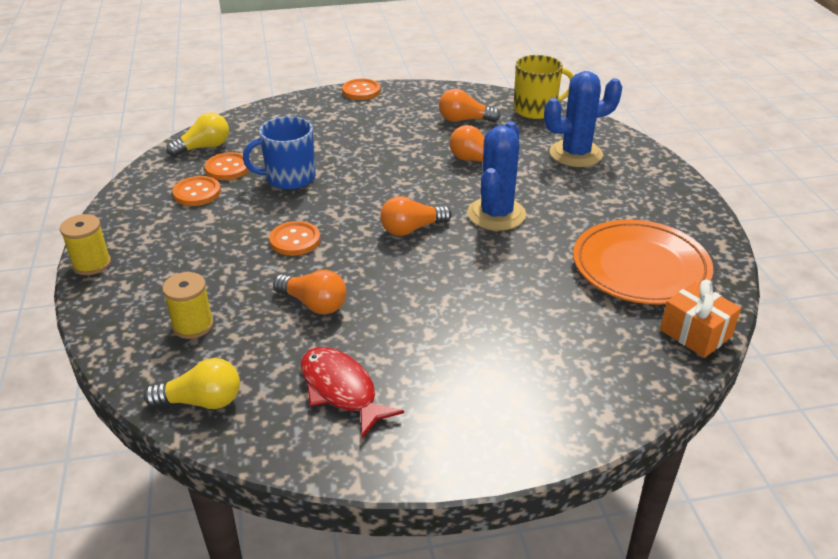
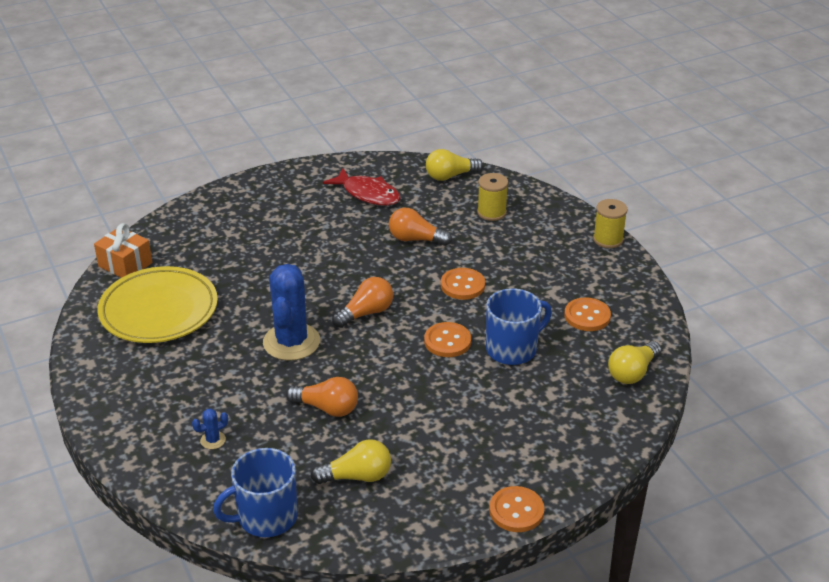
camera: 165 degrees right, 0 degrees up
orange button [205,152,249,180] -> orange button moved to [424,322,471,357]
orange light bulb [439,89,501,122] -> yellow light bulb [311,439,391,484]
yellow mug [514,55,574,119] -> blue mug [213,448,298,537]
blue cactus [544,71,622,167] -> blue cactus [192,408,228,449], size x0.40
orange plate [573,219,713,305] -> yellow plate [97,266,218,343]

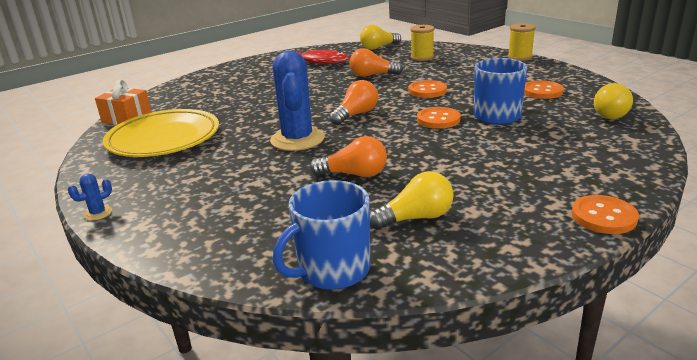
camera: 10 degrees left, 10 degrees down
blue cactus [192,408,228,449] -> blue cactus moved to [68,173,112,221]

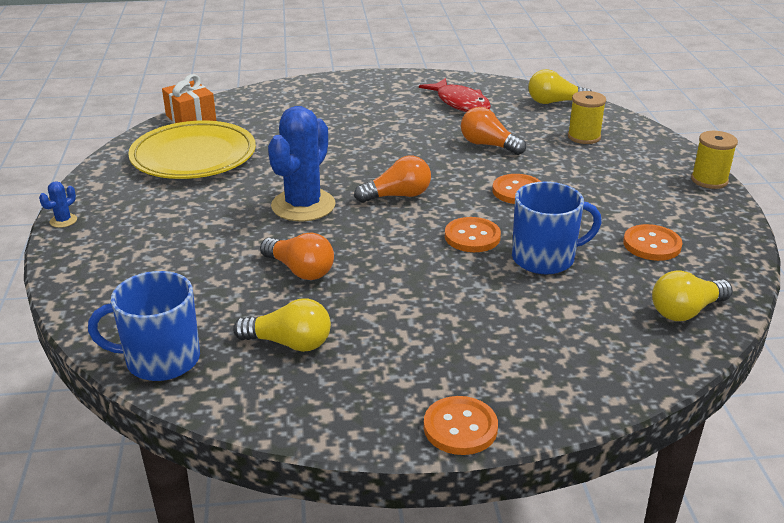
camera: 30 degrees right, 5 degrees up
blue cactus [68,173,112,221] -> blue cactus turned 45 degrees counterclockwise [39,181,77,228]

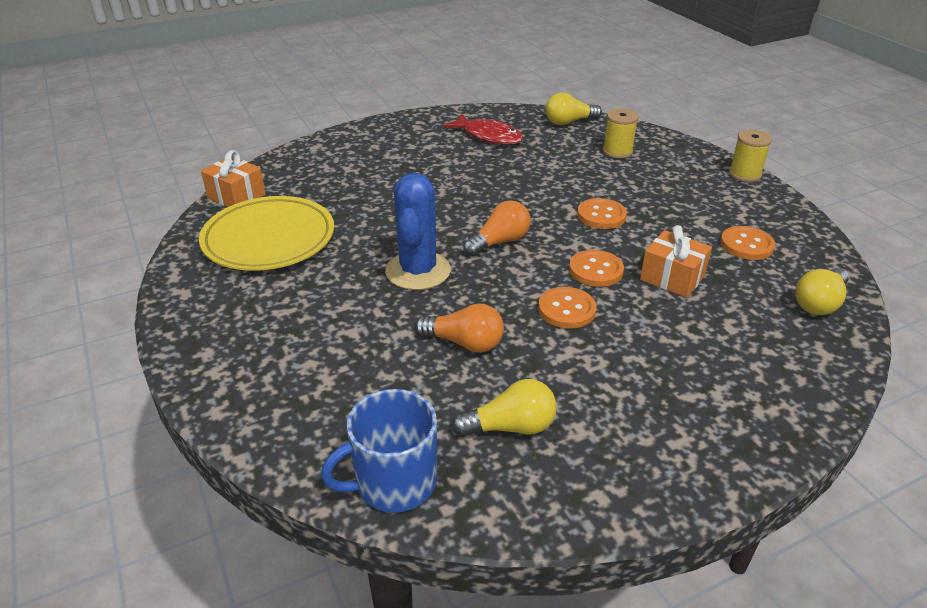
camera: 20 degrees left, 5 degrees up
blue cactus [39,181,77,228] -> none
orange button [424,396,498,455] -> orange button moved to [538,287,597,328]
orange light bulb [461,107,526,155] -> none
blue mug [512,182,602,275] -> orange gift [640,225,712,298]

